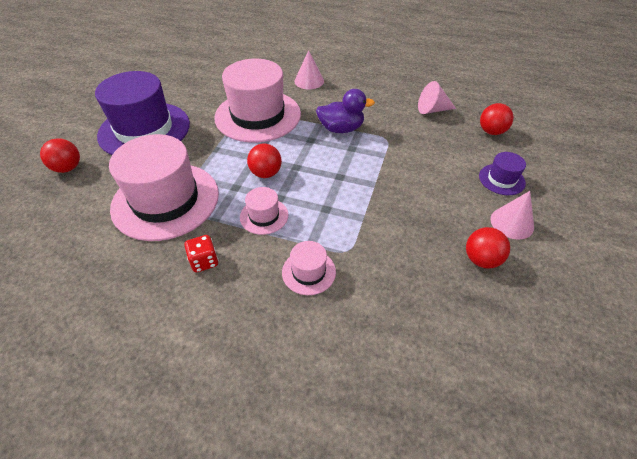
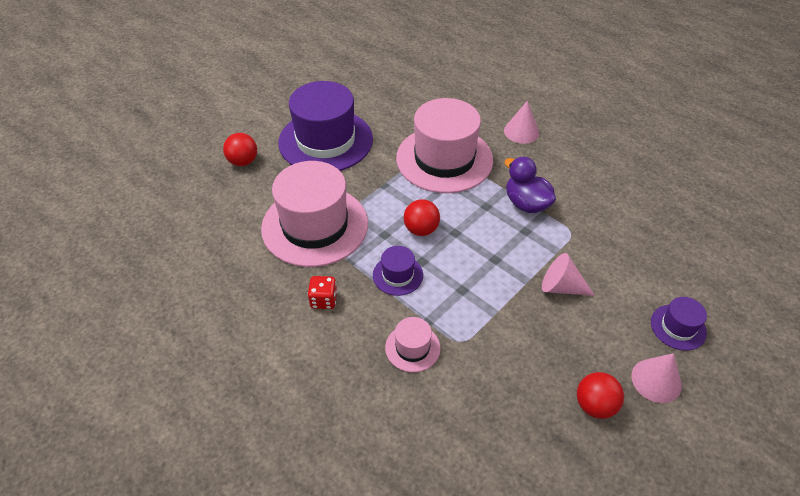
camera: 25 degrees right, 0 degrees up
pink hat [240,187,288,235] -> purple hat [373,246,423,296]
purple duck [316,89,375,133] -> purple duck turned 150 degrees counterclockwise [504,157,556,213]
pink cone [418,81,456,114] -> pink cone moved to [542,253,595,296]
red ball [480,103,514,135] -> none

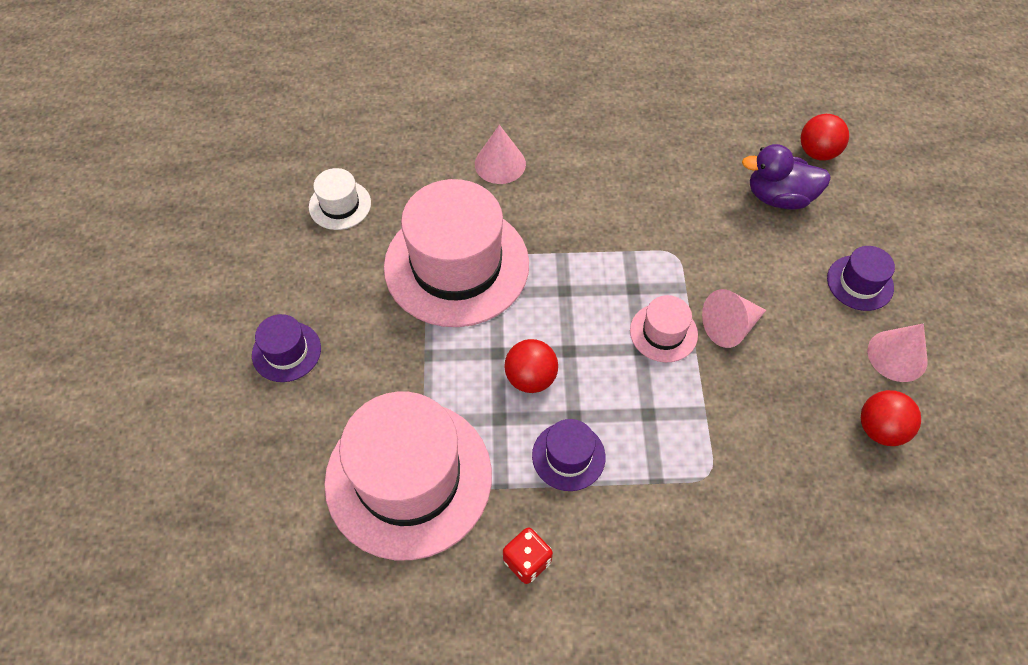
camera: 45 degrees left, 10 degrees up
red ball [223,133,257,166] -> red ball moved to [801,114,849,161]
purple hat [278,81,373,171] -> purple hat [252,314,321,382], size x0.45
pink hat [385,317,441,372] -> pink hat moved to [630,295,698,362]
purple duck [504,157,556,213] -> purple duck moved to [742,144,831,210]
none -> white hat [309,168,371,230]

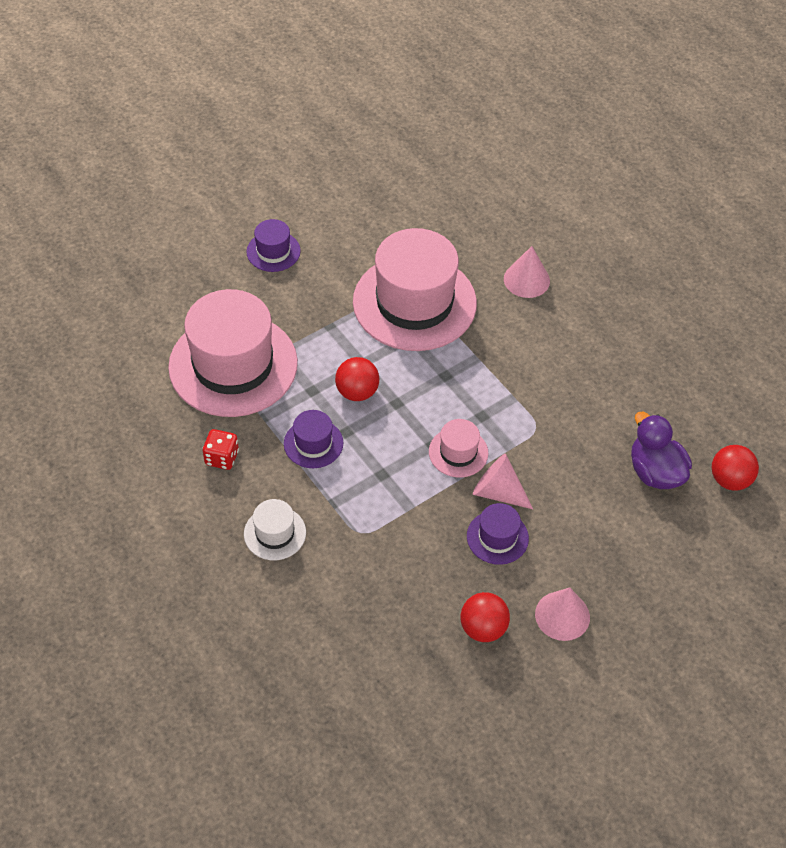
camera: 55 degrees right, 5 degrees down
white hat [309,168,371,230] -> white hat moved to [244,499,306,560]
purple hat [827,246,895,311] -> purple hat moved to [467,503,529,565]

